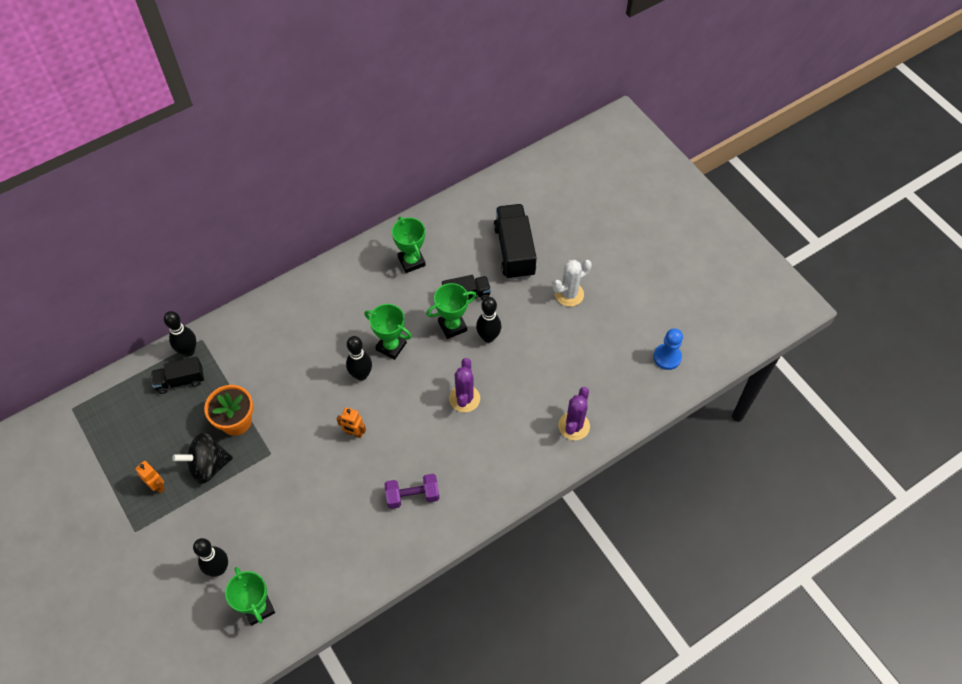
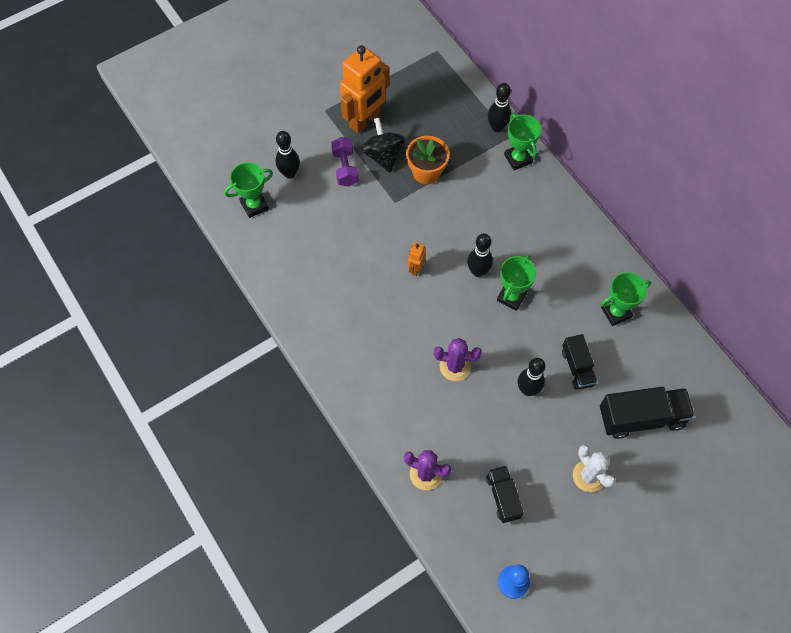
camera: 90 degrees right, 5 degrees up
orange robot [135,461,165,493] -> orange robot [340,45,389,134], size x2.32
black truck [151,357,204,394] -> black truck moved to [486,465,524,523]
purple dumbbell [385,474,440,509] -> purple dumbbell moved to [331,137,359,186]
green trophy [426,283,477,339] -> green trophy moved to [504,114,541,170]

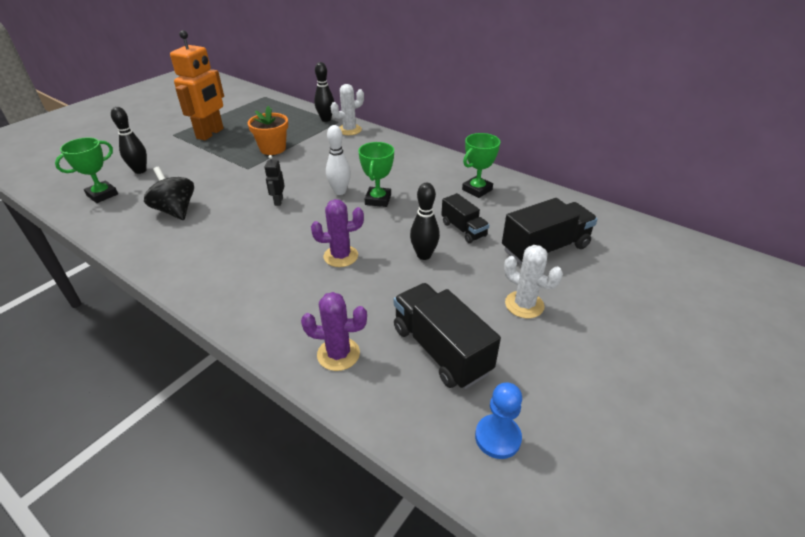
camera: 20 degrees left, 25 degrees down
purple dumbbell [331,137,359,186] -> none
black spinning top [361,118,405,172] -> black spinning top moved to [144,167,194,220]
orange robot [408,242,426,276] -> black robot [265,155,284,206]
black bowling pin [467,233,493,277] -> white bowling pin [326,125,351,195]
black truck [486,465,524,523] -> black truck [394,283,501,389], size x1.66
green trophy [504,114,541,170] -> white cactus [331,84,364,135]

